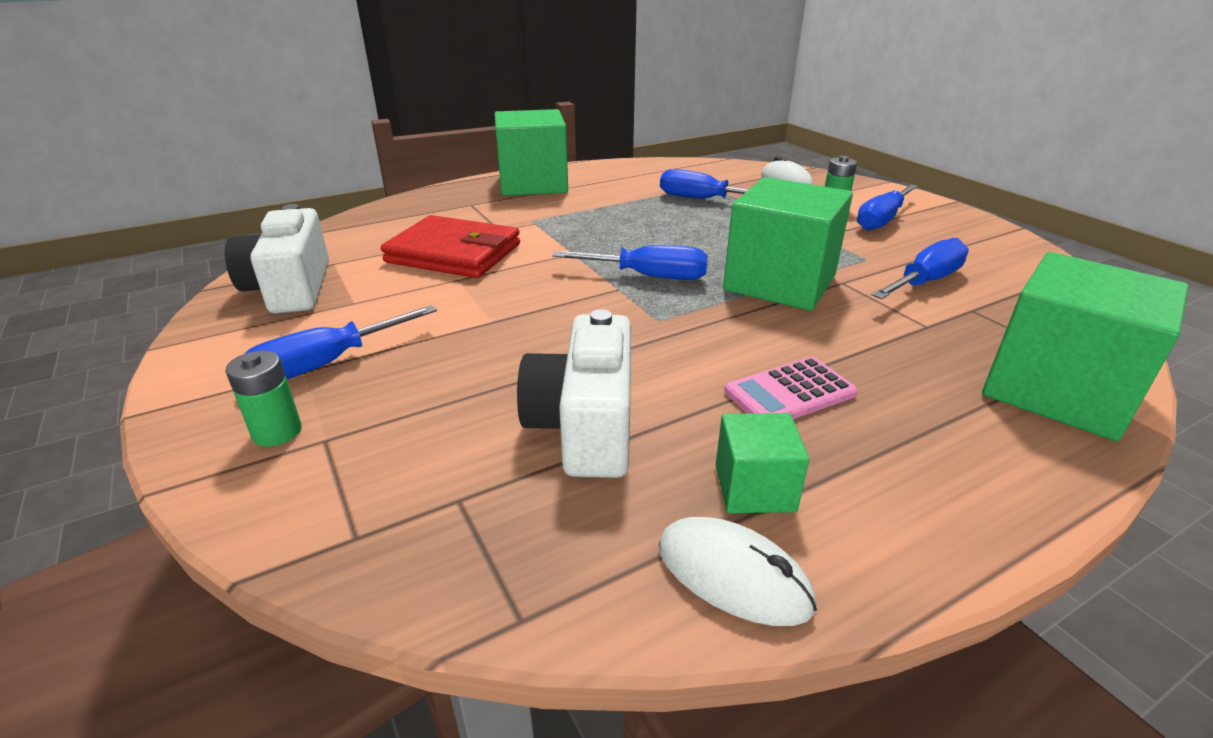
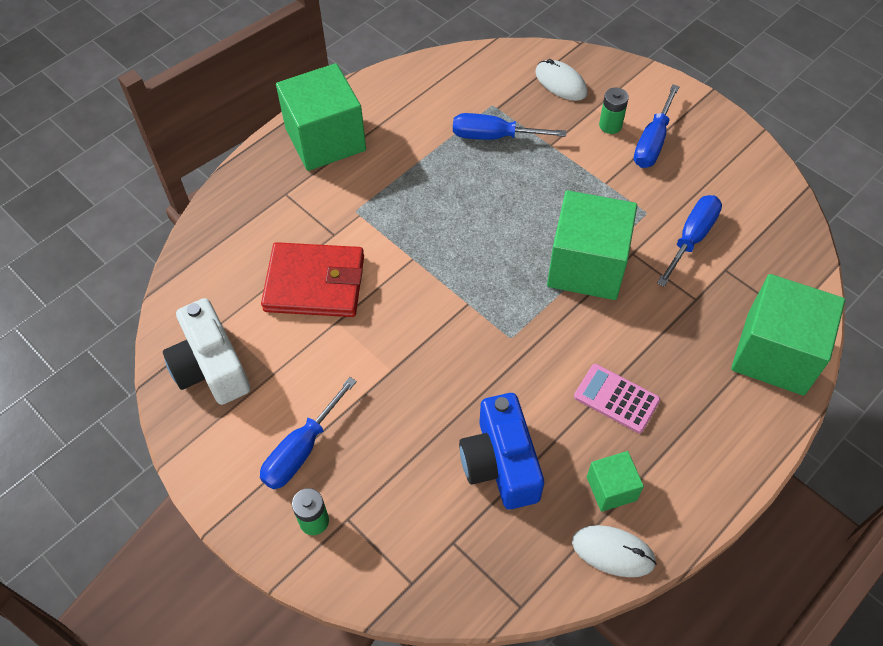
camera: 15 degrees left, 25 degrees up
white camera [517,309,631,478] -> blue camera [459,393,544,509]
blue screwdriver [552,245,708,280] -> none
pink calculator [724,357,858,419] -> pink calculator turned 75 degrees clockwise [574,364,660,433]

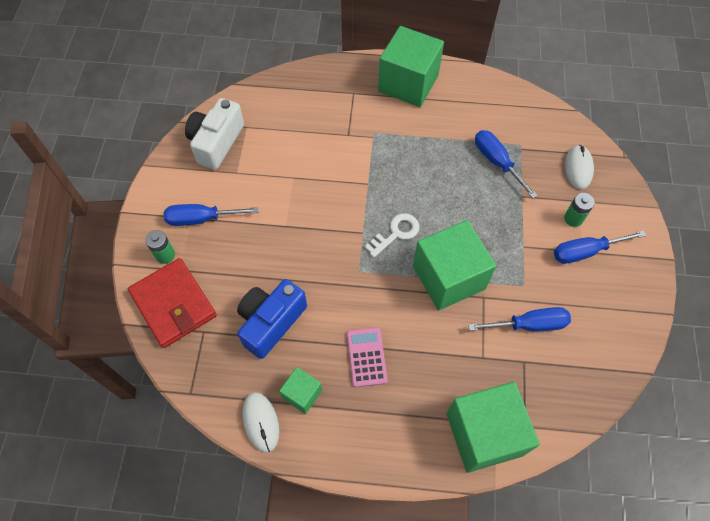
camera: 50 degrees right, 5 degrees up
red wallet [261,242,364,317] -> red wallet moved to [128,258,217,348]
none -> white key [364,213,419,258]

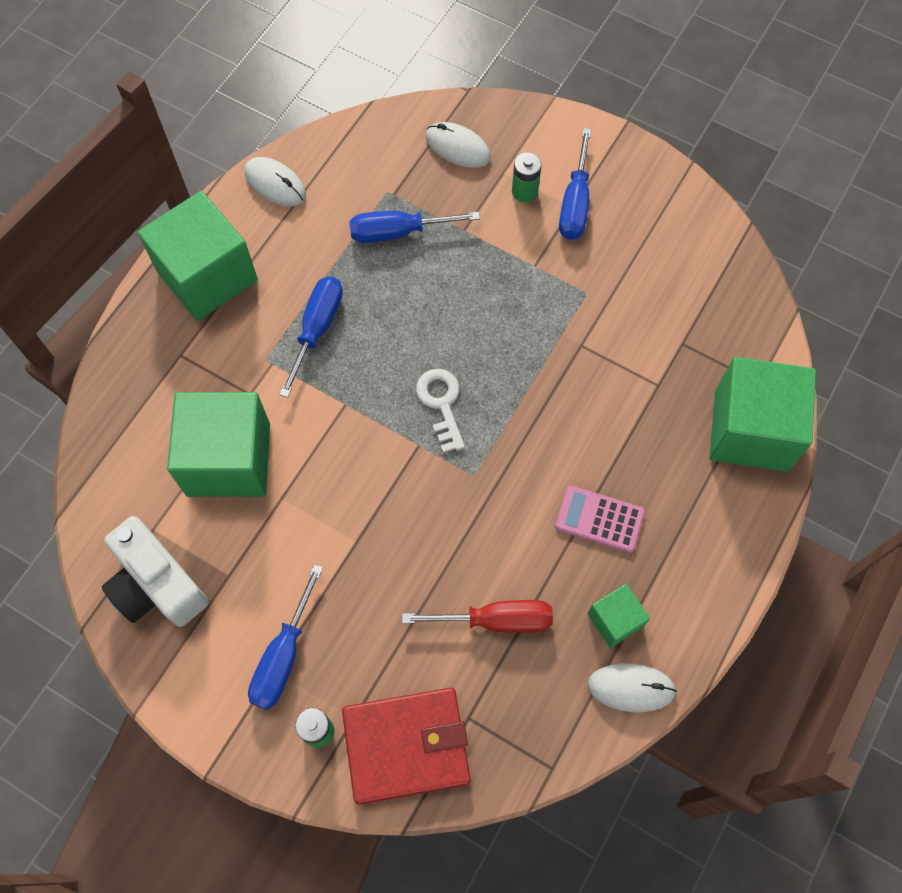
camera: 65 degrees left, 5 degrees up
blue camera [237,279,307,359] -> red screwdriver [402,600,553,633]
green cube [413,220,496,310] -> green cube moved to [167,392,270,497]
blue screwdriver [468,307,571,331] -> blue screwdriver moved to [279,277,343,398]
none -> white mouse [245,157,306,206]

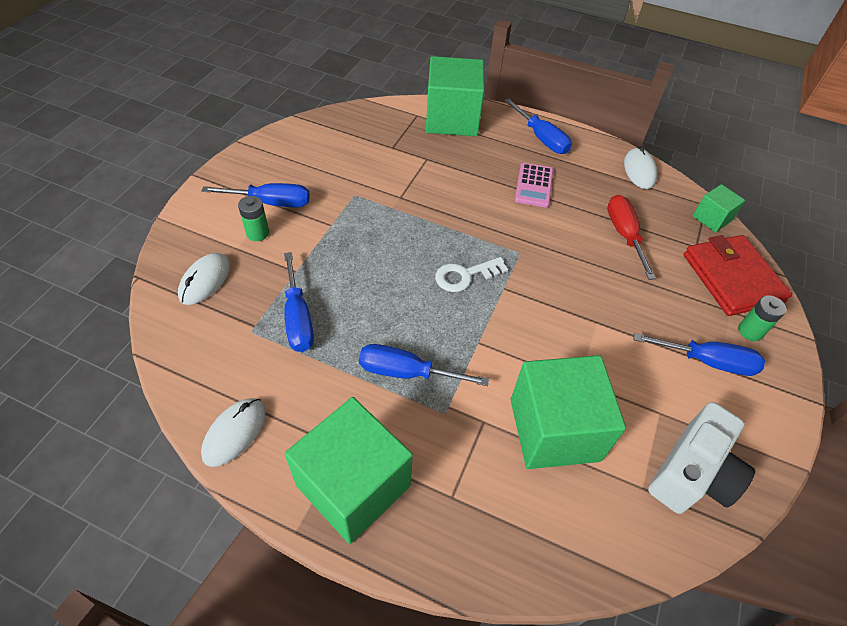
camera: 100 degrees left, 15 degrees down
green cube [588,584,650,648] -> green cube moved to [693,184,745,232]
none -> blue screwdriver [504,98,572,154]

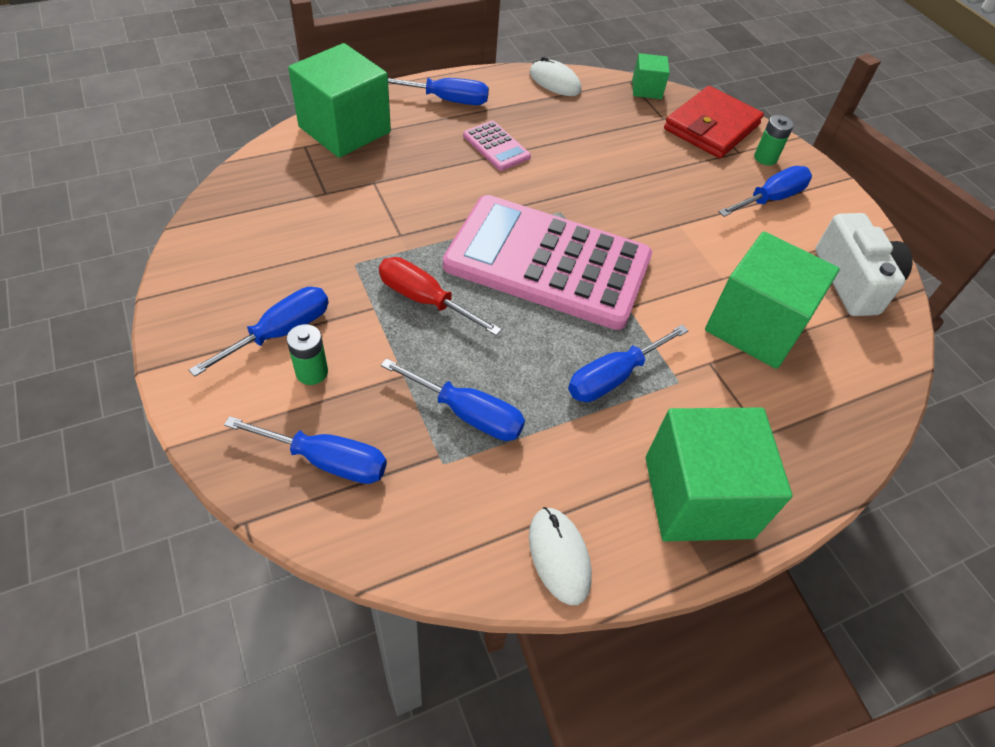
camera: 50 degrees left, 0 degrees up
white mouse [178,253,230,305] -> blue screwdriver [224,416,387,484]
white key [435,257,508,292] -> pink calculator [443,195,652,330]
red screwdriver [607,195,656,280] -> red screwdriver moved to [379,257,502,336]
red wallet [684,235,792,316] -> red wallet turned 75 degrees counterclockwise [664,86,764,158]

